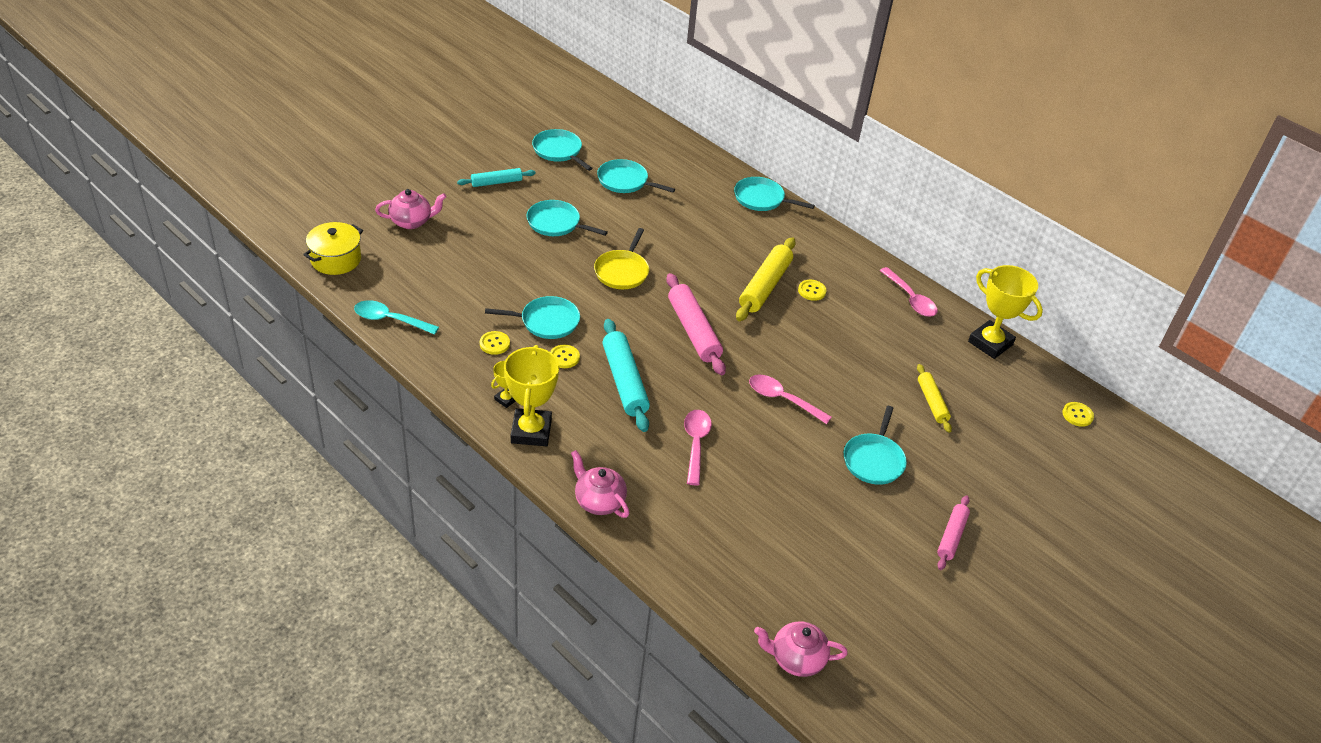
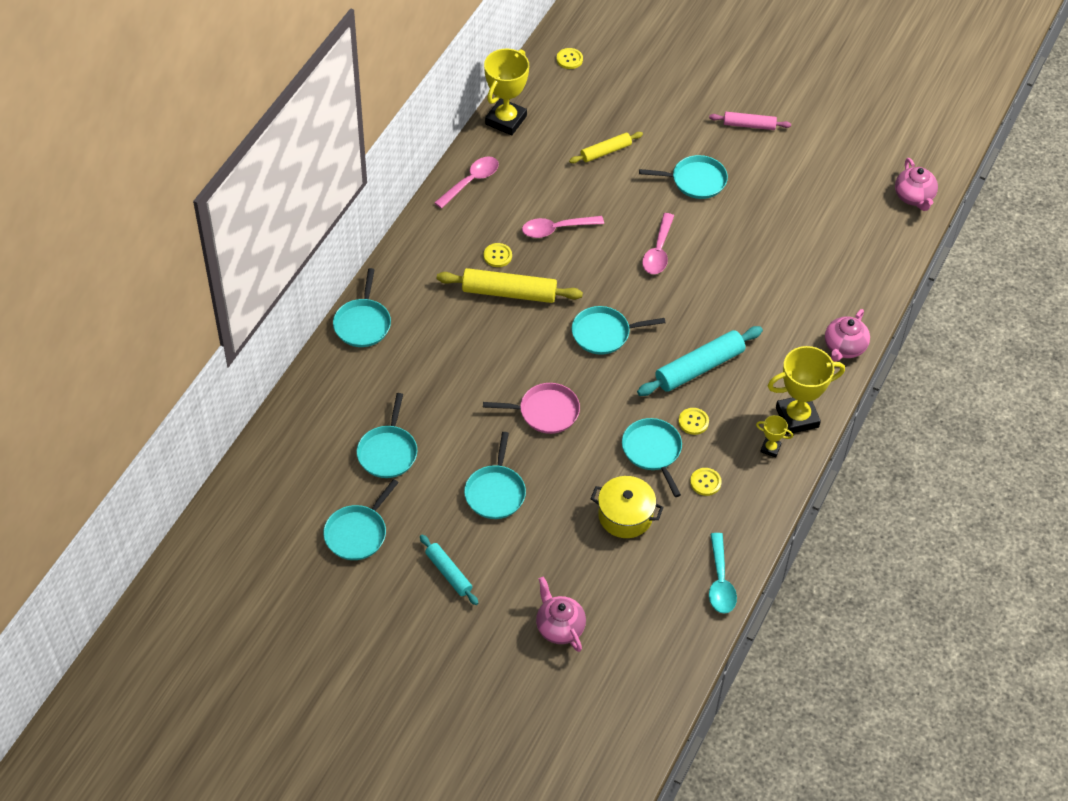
camera: 105 degrees left, 10 degrees up
yellow pot [303,222,363,275] -> yellow pot moved to [591,476,664,538]
yellow pan [594,228,649,289] -> pink pan [483,383,580,434]
pink rolling pin [666,273,726,375] -> turquoise pan [572,306,666,354]
pink spoon [684,410,712,485] -> pink spoon moved to [522,216,604,238]

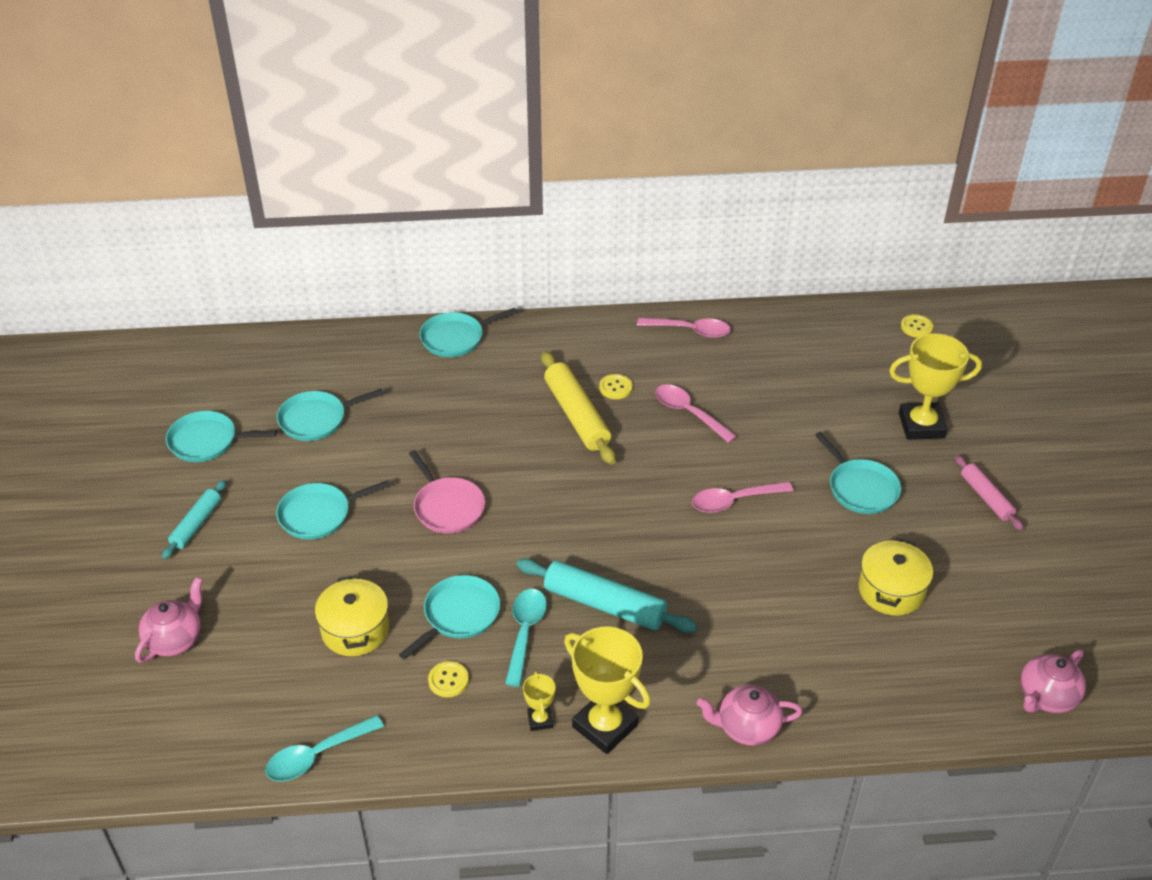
camera: 60 degrees right, 10 degrees down
yellow trophy [484,49,529,135] -> yellow trophy moved to [889,333,982,440]
yellow rolling pin [569,132,643,163] -> none
turquoise pan [572,306,666,354] -> none
yellow button [678,408,709,435] -> turquoise spoon [505,589,547,687]
none -> yellow pot [858,538,933,616]

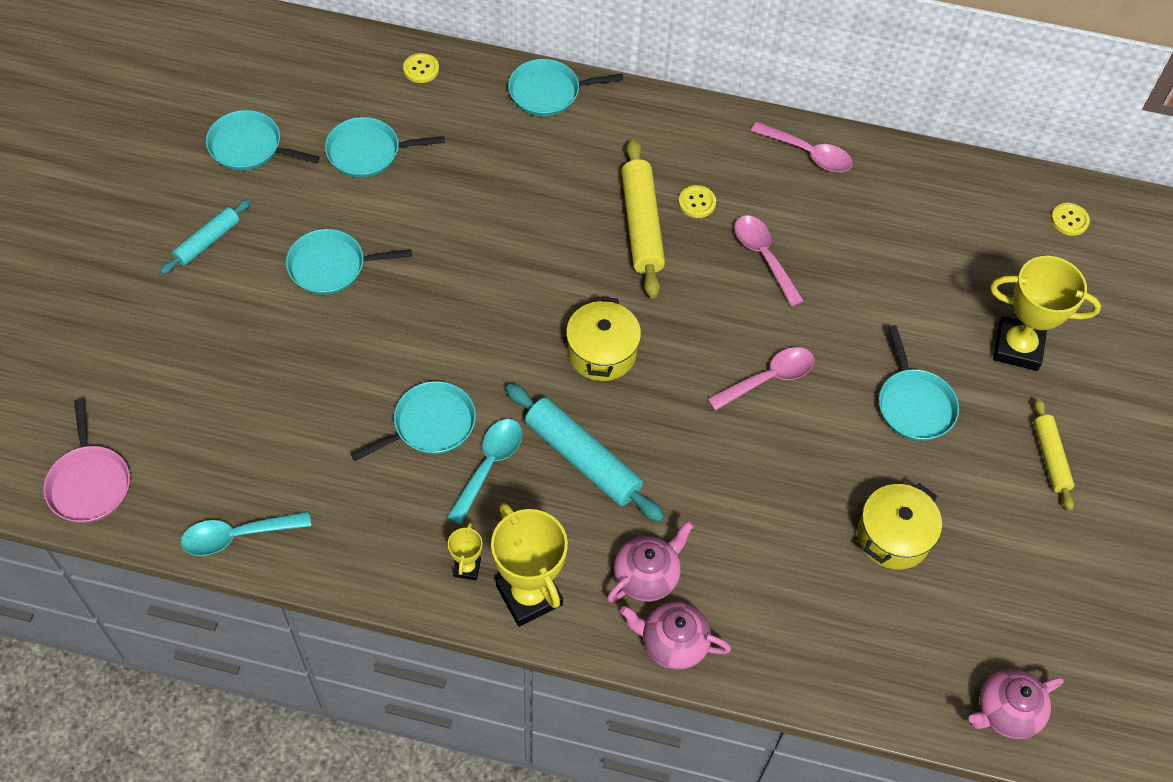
camera: 15 degrees right, 15 degrees up
pink teapot [135,577,203,663] -> pink teapot moved to [607,521,694,603]
yellow pot [315,575,389,656] -> yellow pot moved to [566,297,641,381]
pink pan [409,450,485,534] -> pink pan moved to [43,399,130,523]
yellow button [428,661,469,697] -> yellow button moved to [403,53,439,83]
pink spoon [692,481,793,513] -> pink spoon turned 150 degrees clockwise [707,347,815,411]
pink rolling pin [955,455,1024,530] -> yellow rolling pin [1034,398,1074,511]

